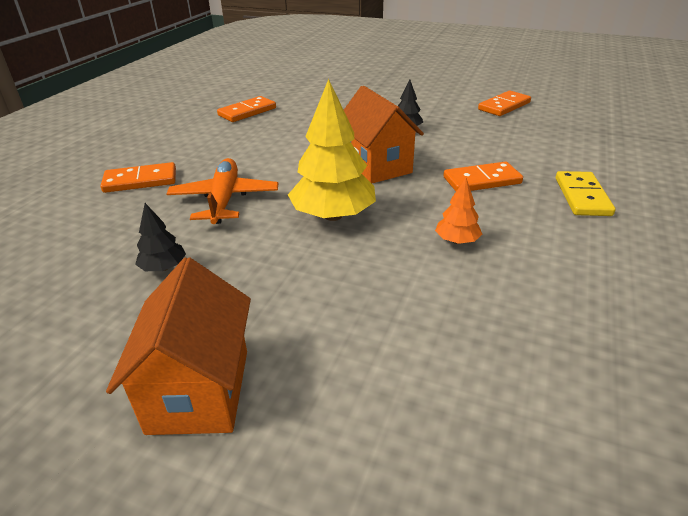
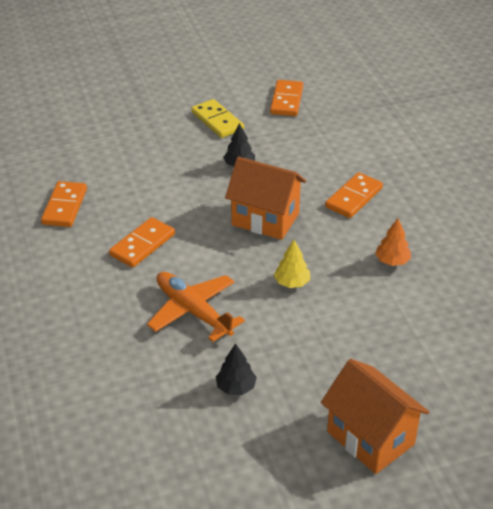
camera: 40 degrees left, 5 degrees up
orange domino [101,162,176,193] -> orange domino moved to [109,217,175,268]
yellow tree [288,79,376,221] -> yellow tree [274,240,310,288], size x0.49
yellow domino [556,171,615,216] -> yellow domino moved to [191,99,244,138]

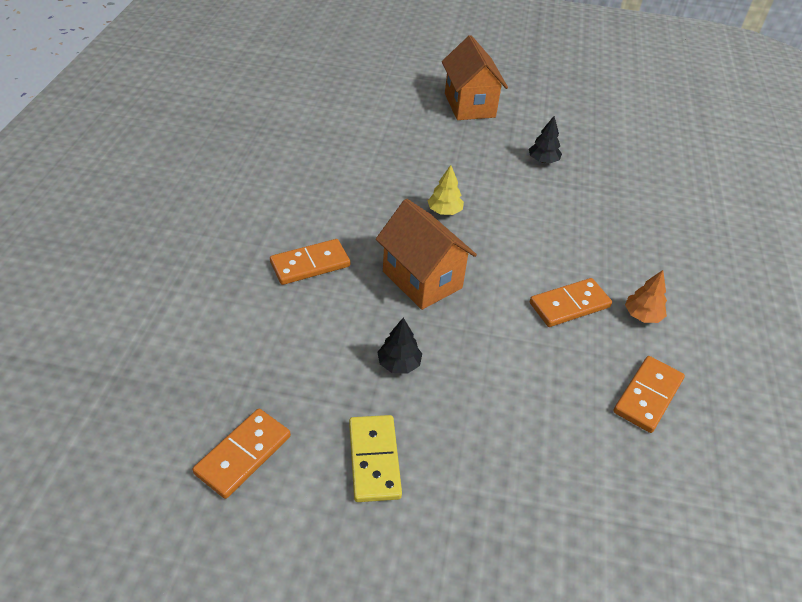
camera: 155 degrees left, 5 degrees up
orange plane [147,272,245,342] -> none
orange tree [375,219,411,266] -> orange tree moved to [625,270,667,323]

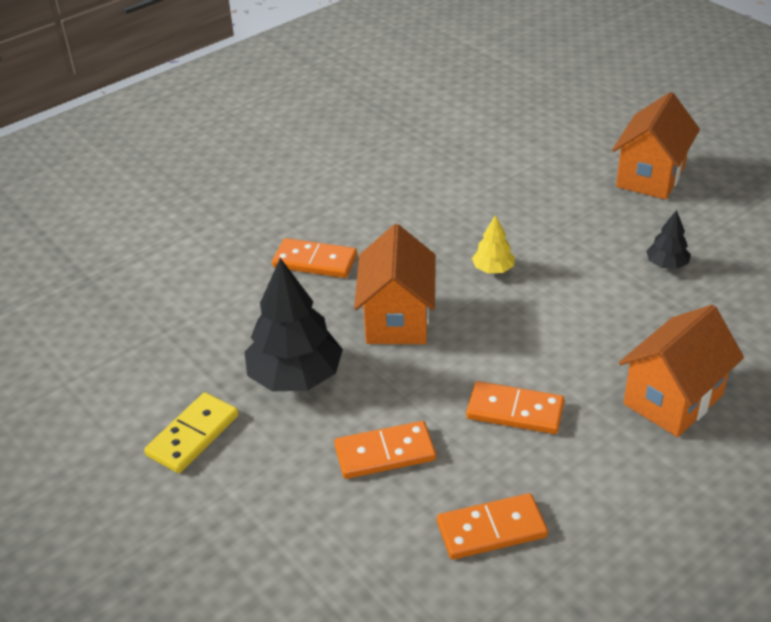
camera: 45 degrees right, 5 degrees down
orange domino [193,409,291,499] -> orange domino moved to [334,421,436,479]
black tree [377,318,422,374] -> black tree [245,258,343,392], size x2.04
orange tree [625,270,667,323] -> none
none -> orange house [619,305,744,437]

